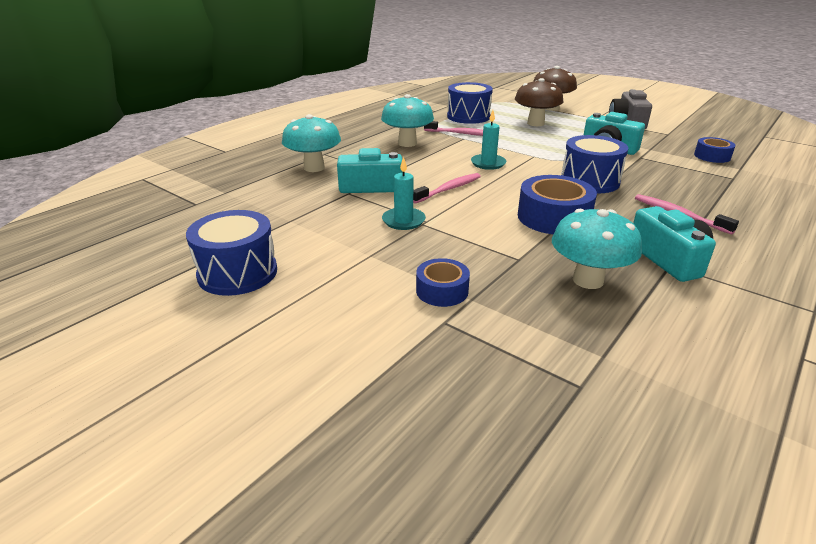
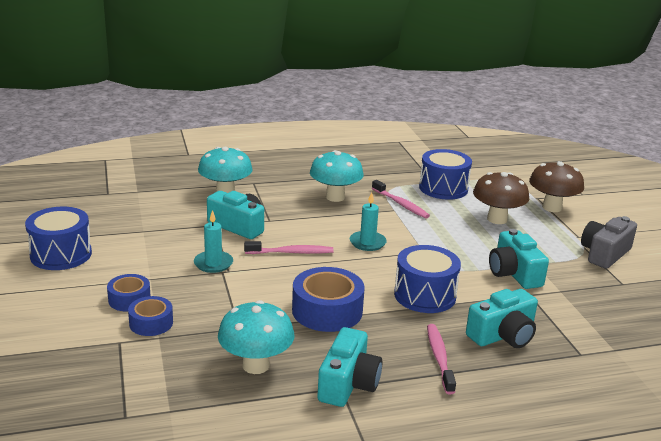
camera: 35 degrees right, 5 degrees down
blue tape [694,137,736,163] -> blue tape moved to [107,274,151,312]
none -> turquoise camera [466,289,538,348]

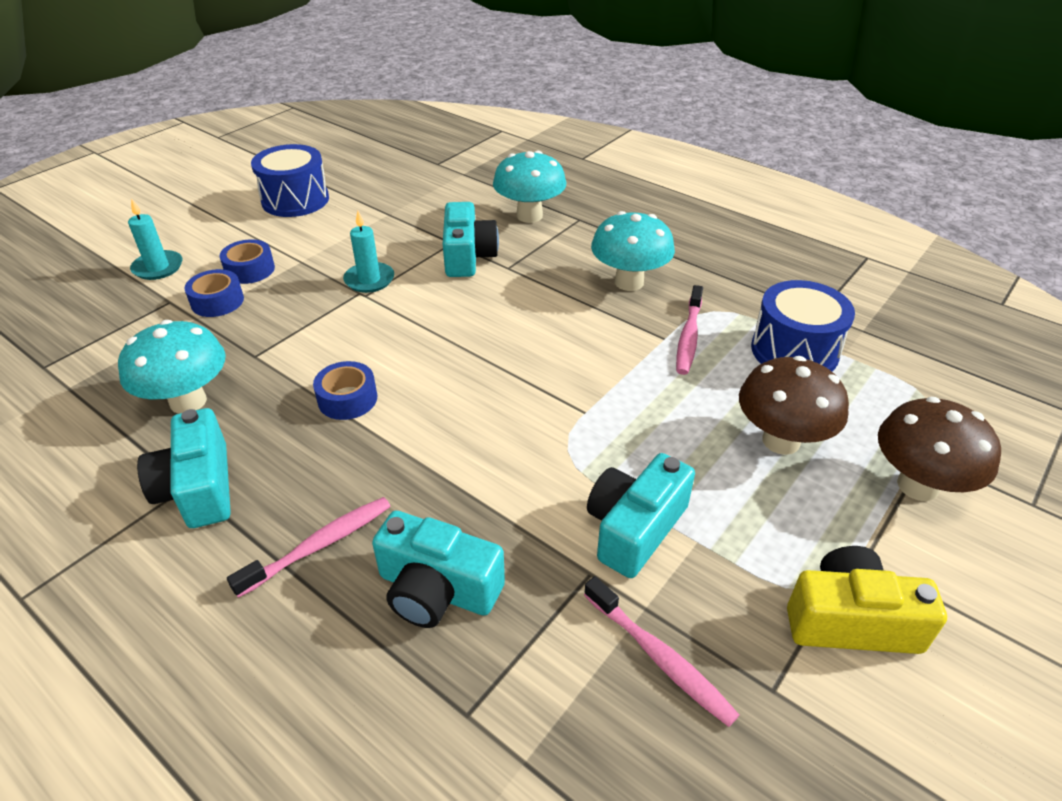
camera: 55 degrees right, 15 degrees up
pink toothbrush [244,241,334,254] -> pink toothbrush moved to [584,576,739,727]
blue tape [292,267,365,332] -> blue tape [313,361,377,420], size x0.58
turquoise camera [317,327,382,407] -> turquoise camera turned 90 degrees clockwise [137,408,231,528]
turquoise candle [350,192,387,251] -> turquoise candle moved to [128,199,183,280]
blue drum [394,245,461,313] -> none
grey camera [581,216,637,269] -> yellow camera [787,546,947,654]

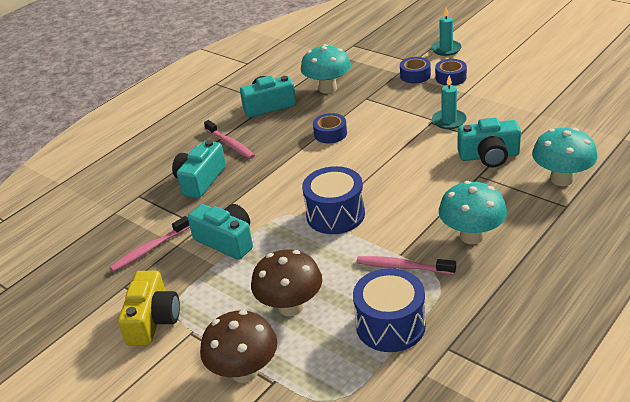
camera: 95 degrees right, 5 degrees down
blue drum [251,144,329,217] -> blue drum moved to [302,166,365,234]

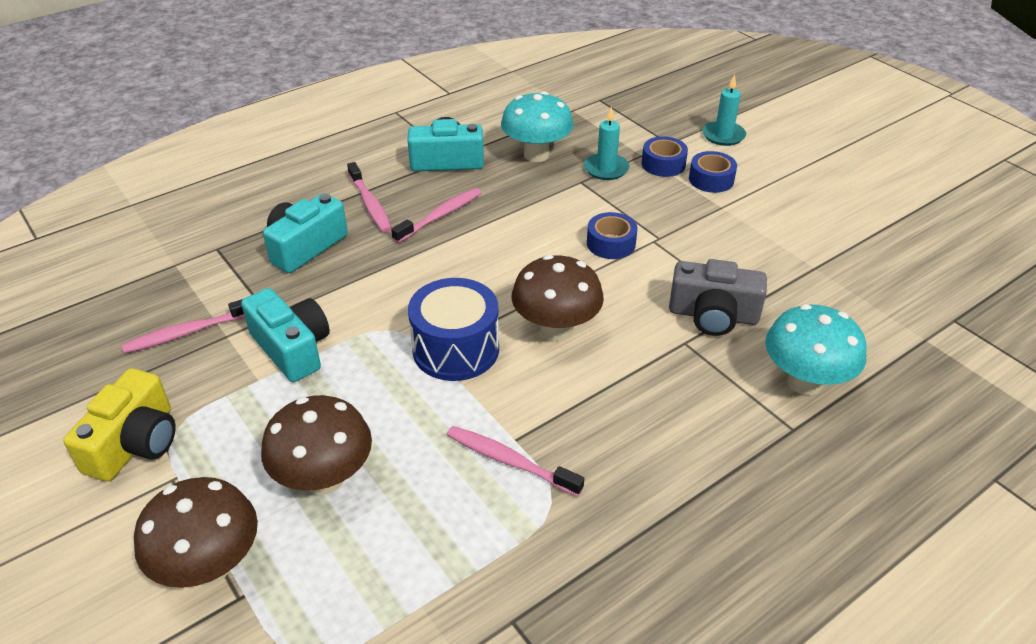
camera: 10 degrees right, 5 degrees up
blue tape [313,113,347,143] -> blue tape moved to [587,212,638,259]
blue drum [353,268,426,352] -> none
turquoise candle [432,75,467,129] -> turquoise candle moved to [584,107,630,180]
turquoise mushroom [439,181,507,244] -> none
turquoise camera [458,118,521,167] -> grey camera [669,259,767,336]
none -> pink toothbrush [391,188,482,243]
none -> brown mushroom [512,255,604,341]

